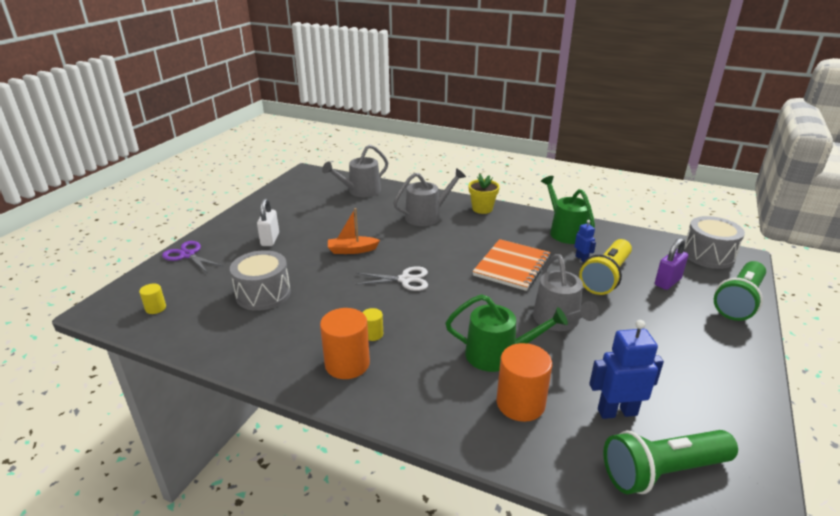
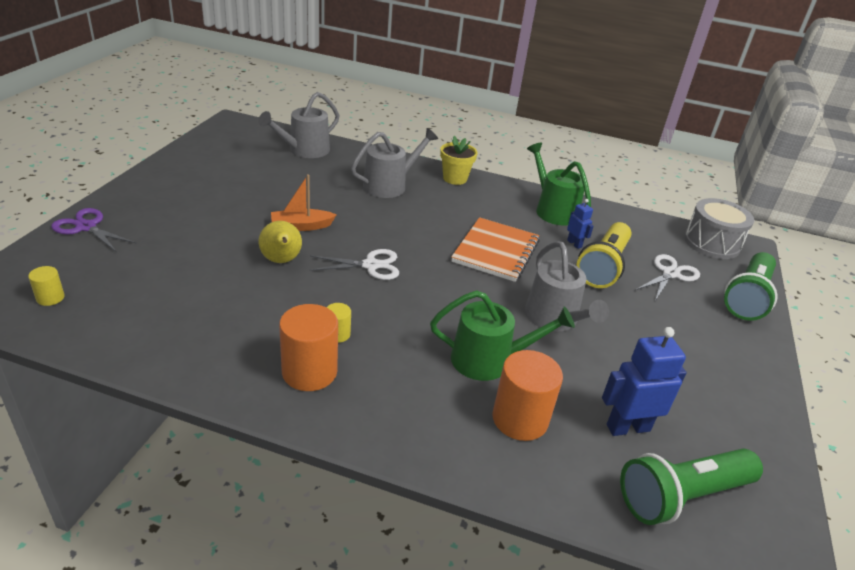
camera: 10 degrees left, 5 degrees up
grey drum [230,250,291,311] -> none
white padlock [257,198,279,246] -> none
purple padlock [655,238,688,290] -> white scissors [635,254,700,301]
none -> yellow pear [259,221,302,263]

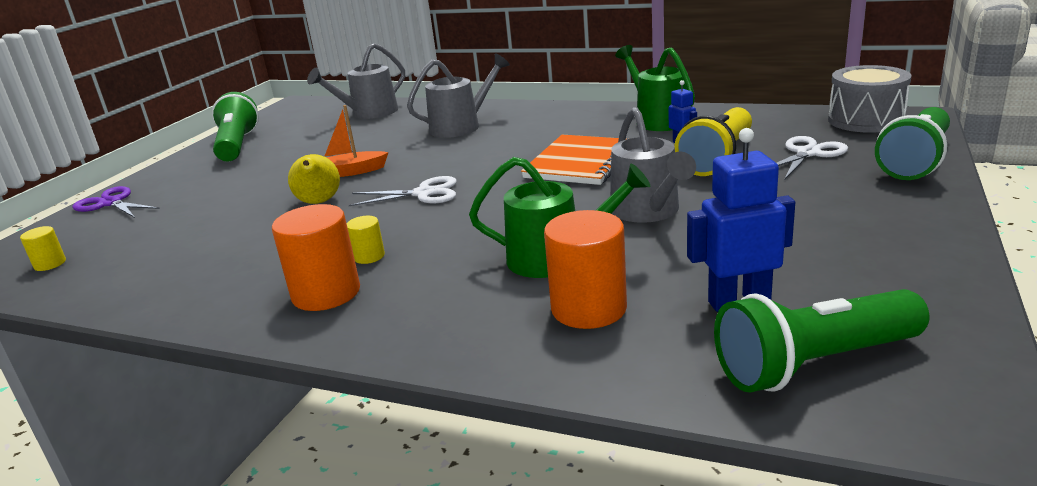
camera: 10 degrees right, 10 degrees down
yellow flower pot [440,136,478,185] -> none
none -> green flashlight [212,92,259,162]

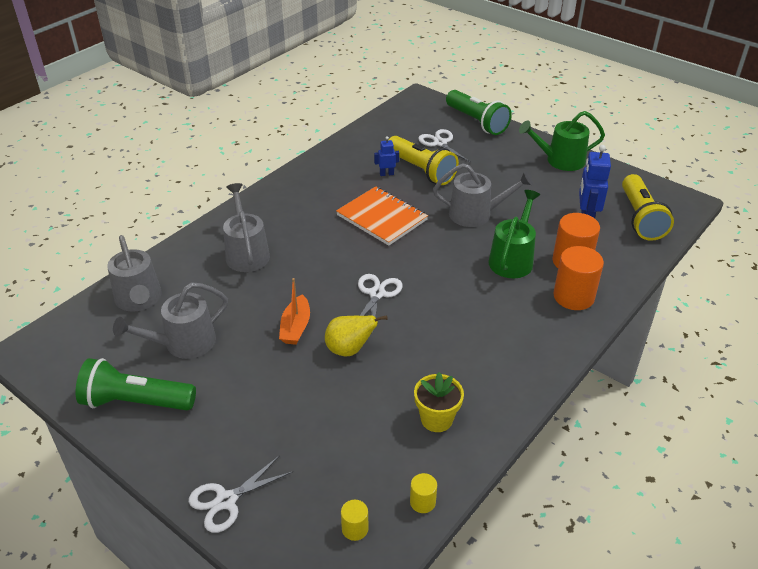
camera: 75 degrees left, 15 degrees up
purple scissors [72,186,160,218] -> white scissors [189,455,292,533]
orange cylinder [272,204,360,311] -> orange cylinder moved to [554,246,604,310]
yellow cylinder [347,216,385,264] -> yellow cylinder moved to [410,473,437,513]
green watering can [615,45,695,131] -> green watering can moved to [519,111,605,171]
green flashlight [714,289,929,392] -> yellow flashlight [622,174,674,241]
grey drum [828,65,912,133] -> none
none -> grey watering can [113,283,228,359]
none -> yellow flower pot [414,372,464,432]

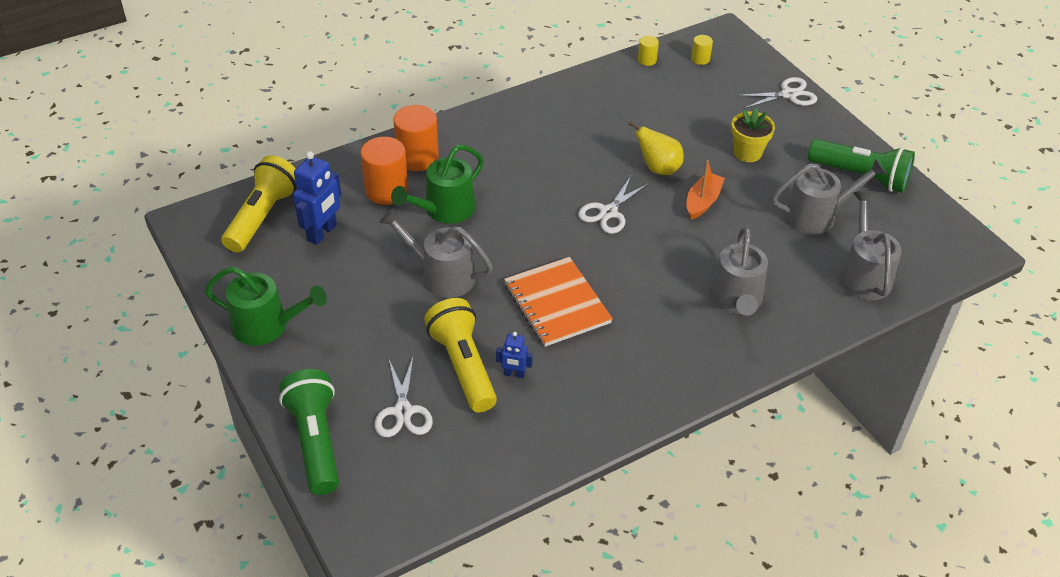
camera: 160 degrees left, 5 degrees up
yellow flower pot [414,372,464,432] -> yellow flower pot moved to [731,108,775,162]

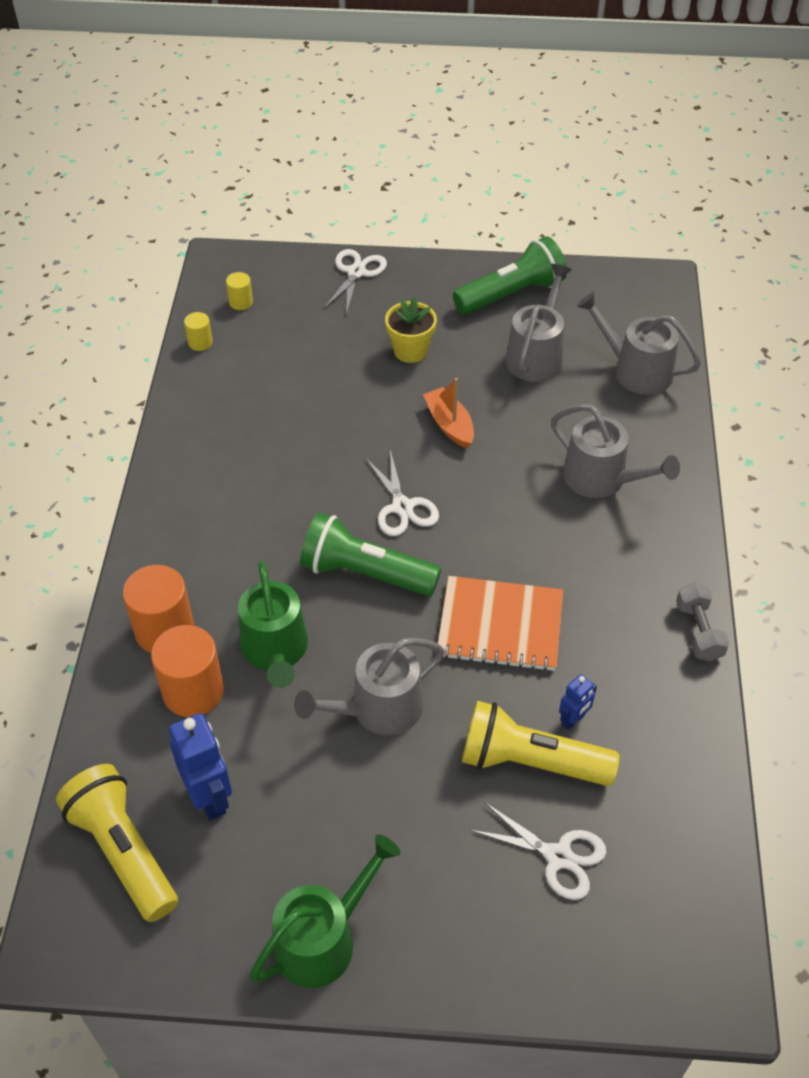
camera: 55 degrees left, 5 degrees up
green flashlight [279,369,339,495] -> green flashlight moved to [300,513,441,596]
yellow pear [628,121,684,175] -> none
none -> grey dumbbell [676,582,730,661]

